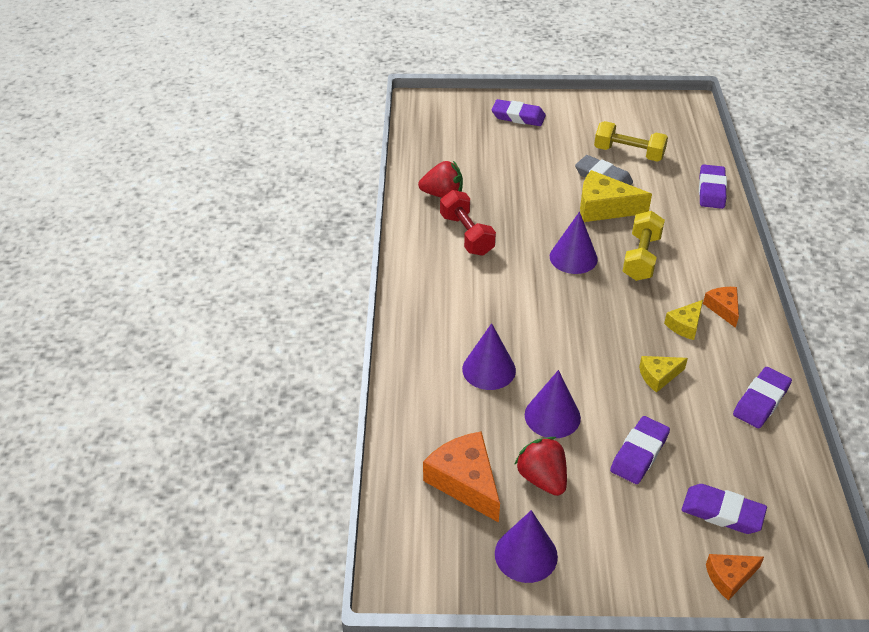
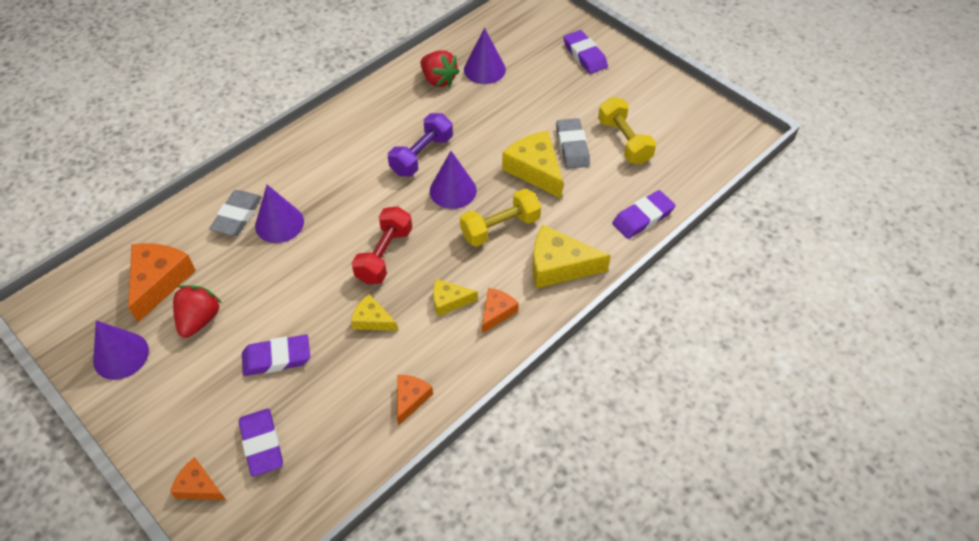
camera: 45 degrees right, 10 degrees up
red dumbbell [440,190,496,256] -> red dumbbell moved to [352,206,412,284]
purple cone [525,370,581,438] -> purple cone moved to [464,28,506,84]
purple eraser [733,367,792,428] -> orange cheese [397,375,433,426]
none -> grey eraser [209,190,262,236]
none -> purple dumbbell [388,113,453,177]
none -> yellow cheese [532,225,611,288]

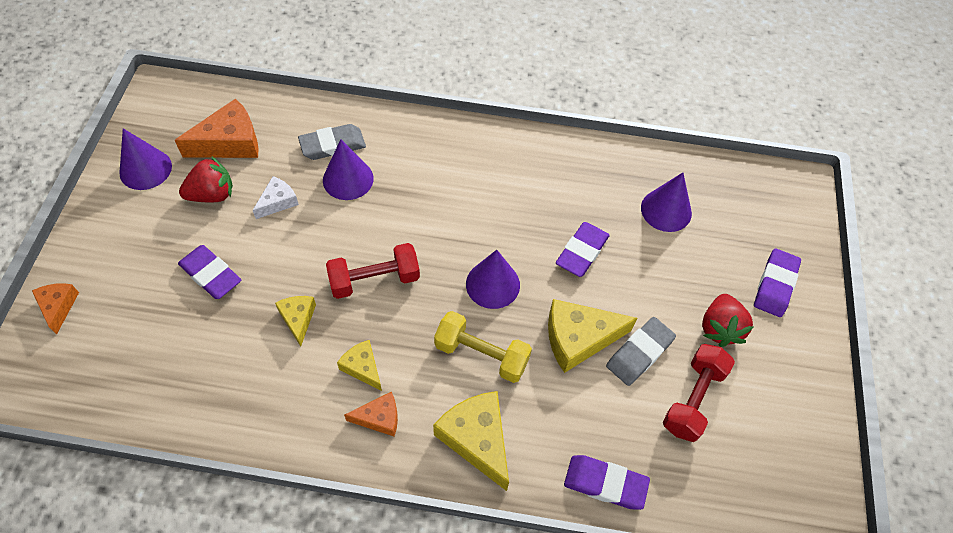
camera: 50 degrees right, 5 degrees up
purple eraser [239,409,283,477] -> purple eraser moved to [556,222,610,277]
purple dumbbell [388,113,453,177] -> none
orange cheese [397,375,433,426] -> none
red strawberry [420,51,460,87] -> red strawberry moved to [702,294,753,347]
yellow cheese [502,131,563,198] -> yellow cheese turned 120 degrees counterclockwise [548,299,637,373]
yellow dumbbell [598,97,656,164] -> red dumbbell [663,344,735,442]
none -> white cheese [253,176,299,219]

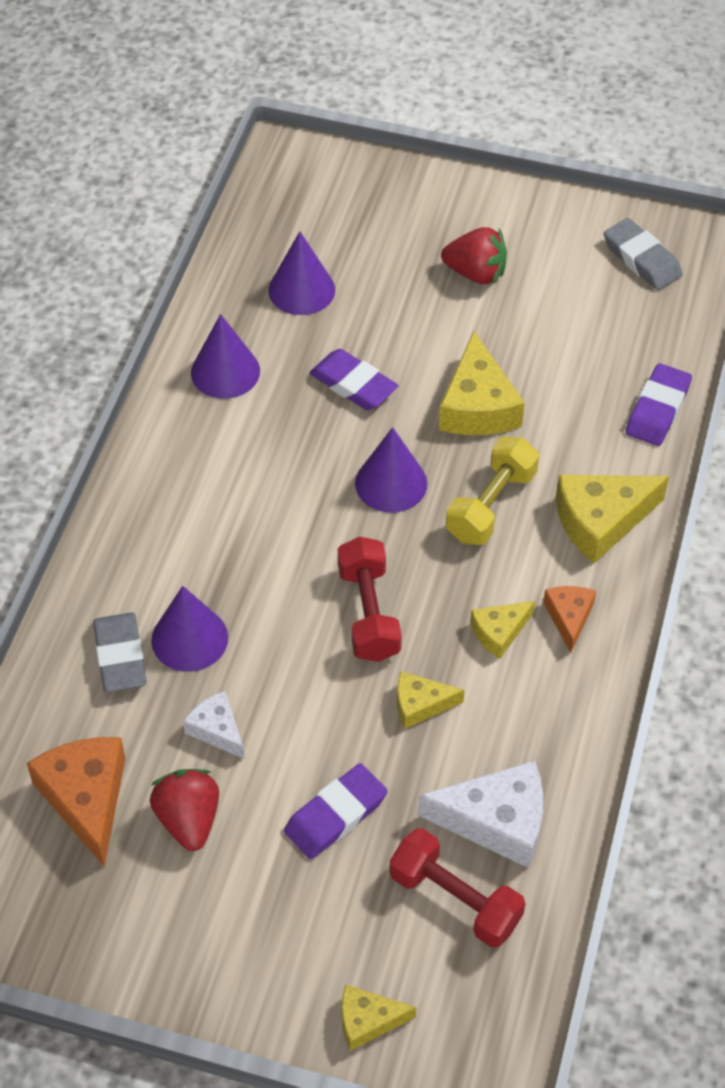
camera: 80 degrees left, 5 degrees down
orange cheese [32,283,79,335] -> yellow cheese [342,985,417,1051]
purple cone [119,128,172,190] -> purple cone moved to [191,314,260,399]
grey eraser [606,317,676,386] -> grey eraser moved to [604,218,683,290]
red dumbbell [663,344,735,442] -> red dumbbell moved to [389,828,526,948]
purple eraser [754,249,801,317] -> none
none -> white cheese [418,761,543,868]

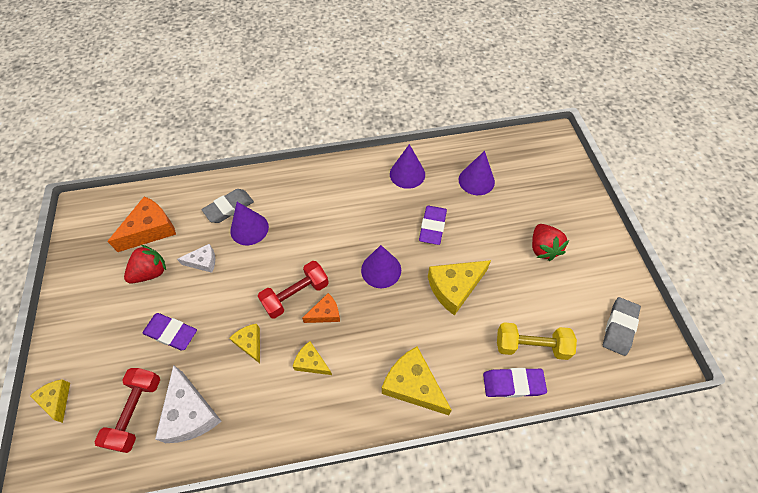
camera: 65 degrees right, 5 degrees up
white cheese [183,691,245,759] -> white cheese turned 60 degrees clockwise [177,244,215,273]
yellow dumbbell [446,437,539,545] -> yellow dumbbell moved to [497,322,577,360]
orange cheese [543,586,596,653] -> orange cheese moved to [302,293,340,323]

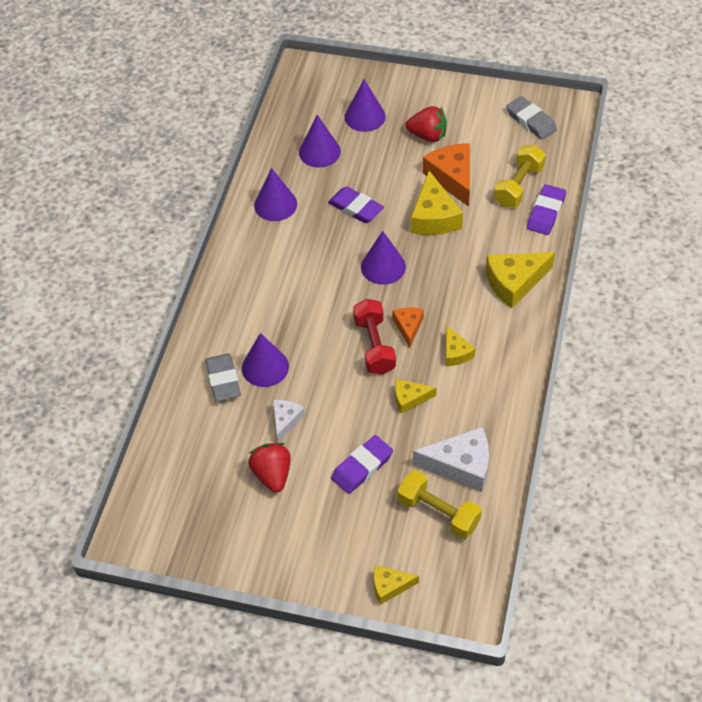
camera: 65 degrees left, 5 degrees down
red dumbbell [94,368,160,453] -> yellow dumbbell [397,470,482,539]
orange cheese [107,196,176,252] -> orange cheese moved to [423,143,470,207]
yellow cheese [293,341,332,375] -> yellow cheese turned 75 degrees counterclockwise [446,325,476,366]
none -> purple cone [345,79,386,132]

